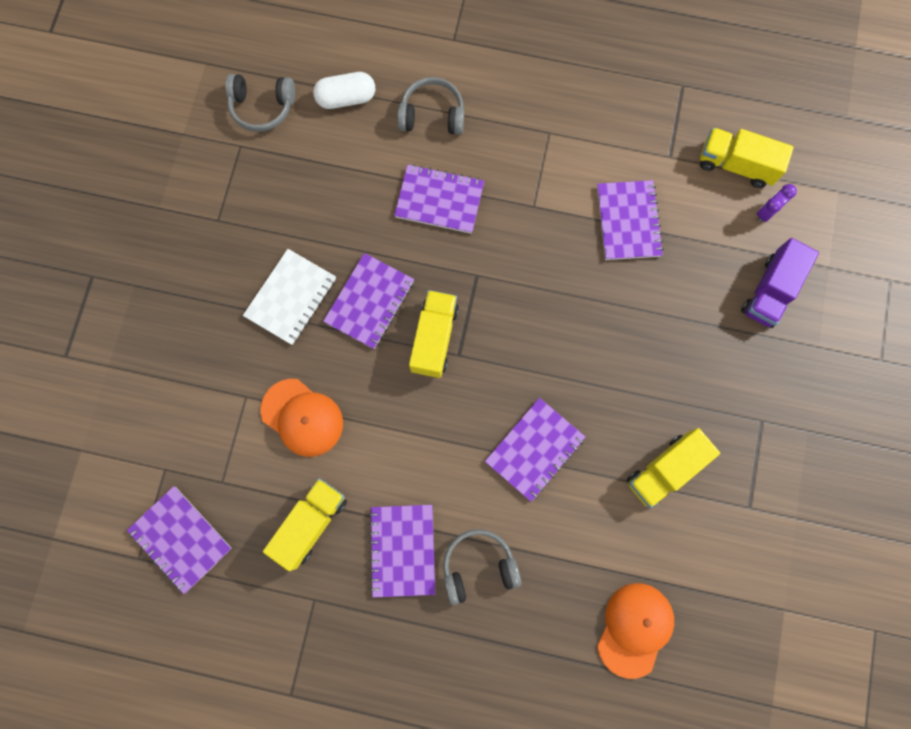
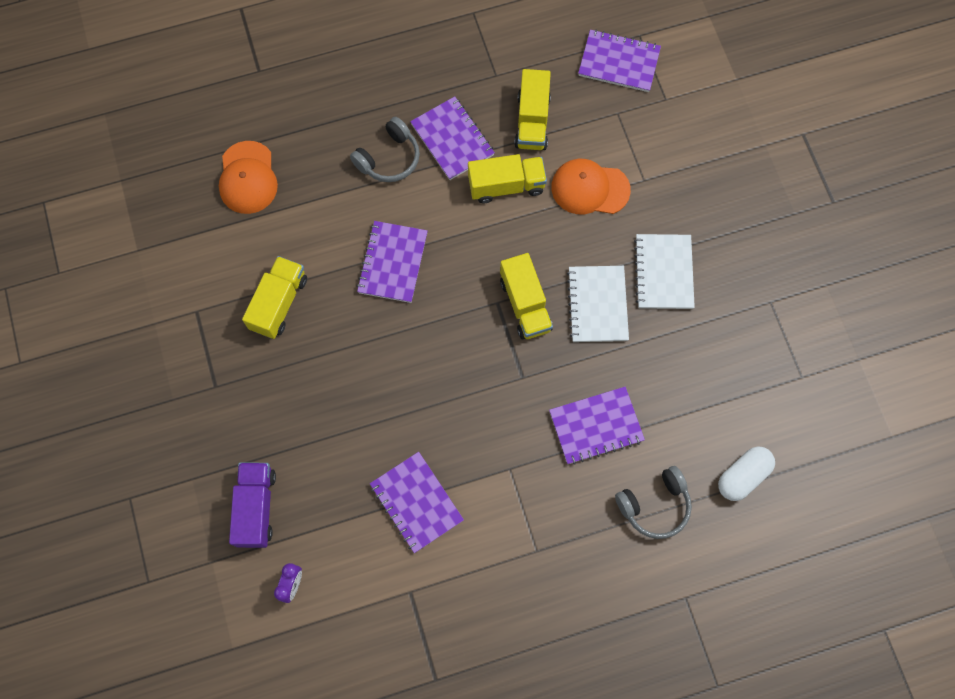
camera: 150 degrees right, 5 degrees down
grey headphones [225,74,295,132] -> none
purple notebook [323,253,414,349] -> white notebook [567,266,629,342]
yellow truck [700,128,794,188] -> yellow truck moved to [468,154,547,204]

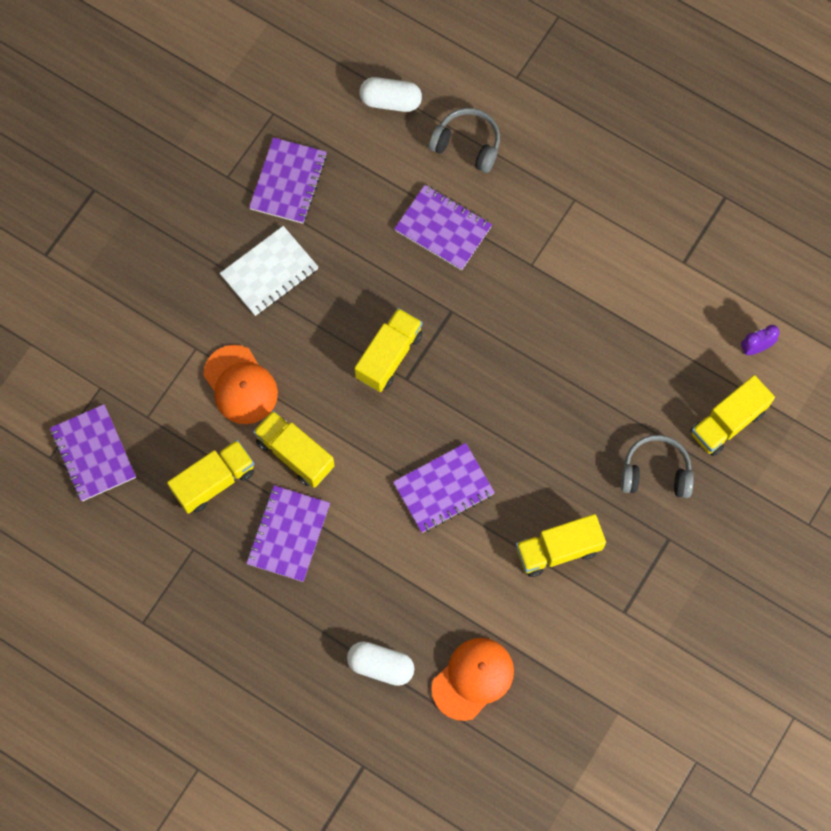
camera: 130 degrees left, 0 degrees up
purple truck [229,463,276,548] -> yellow truck [690,375,775,456]
grey headphones [350,117,420,182] -> grey headphones moved to [621,435,694,498]
purple notebook [370,452,464,553] -> purple notebook moved to [249,137,327,224]
white notebook [567,266,629,342] -> none
none -> white capsule [347,641,414,686]

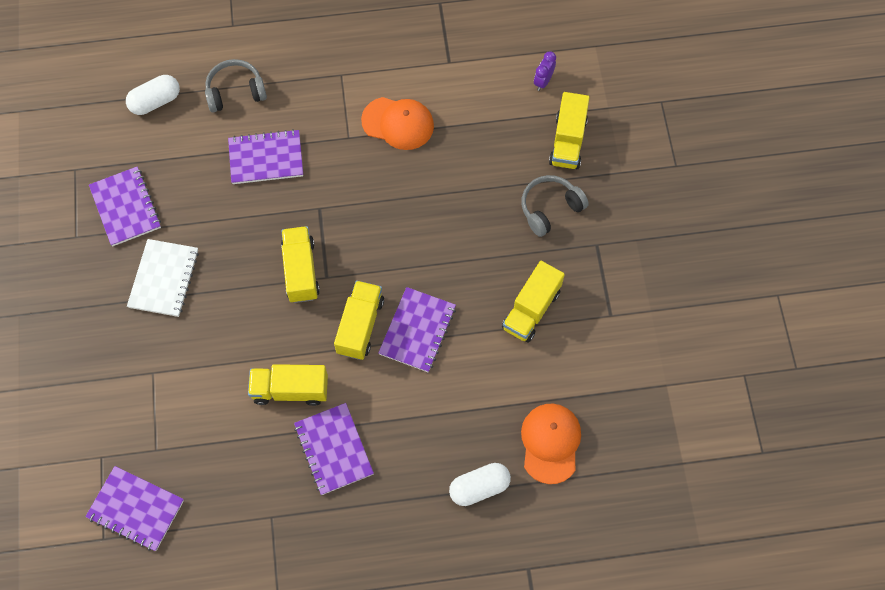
camera: 40 degrees left, 5 degrees down
yellow truck [167,440,254,514] -> yellow truck moved to [334,281,384,360]
orange cap [203,345,278,424] -> orange cap moved to [361,97,434,150]

